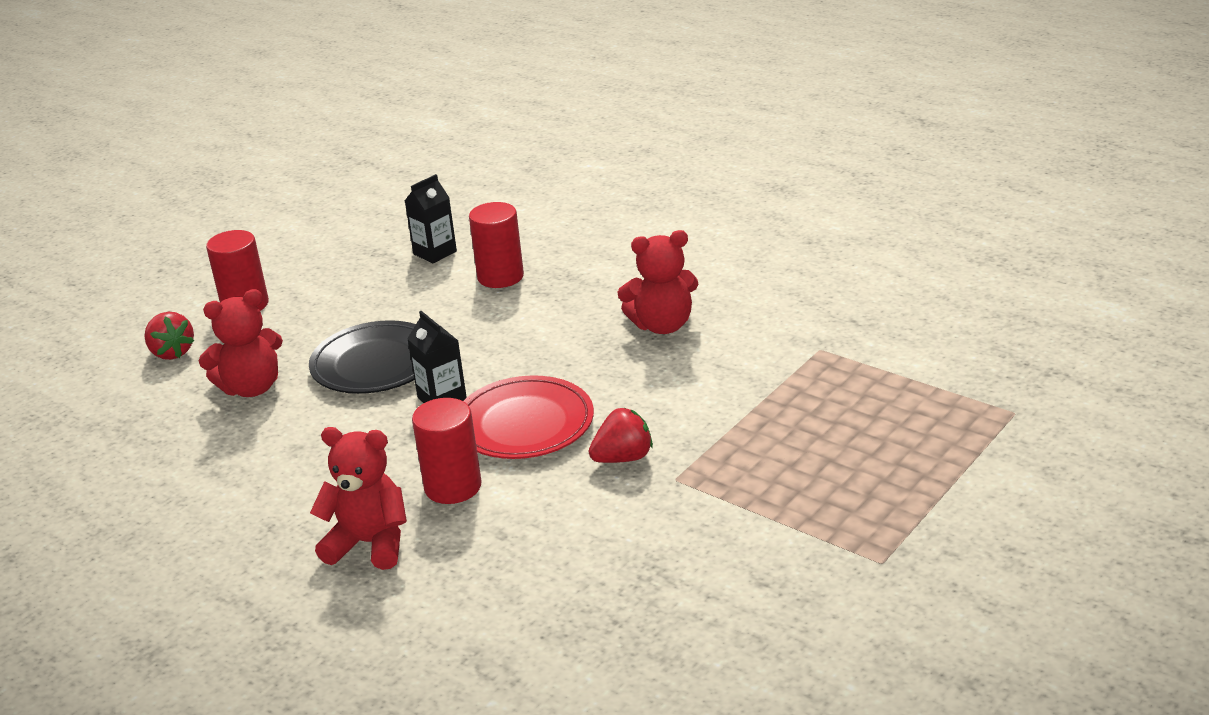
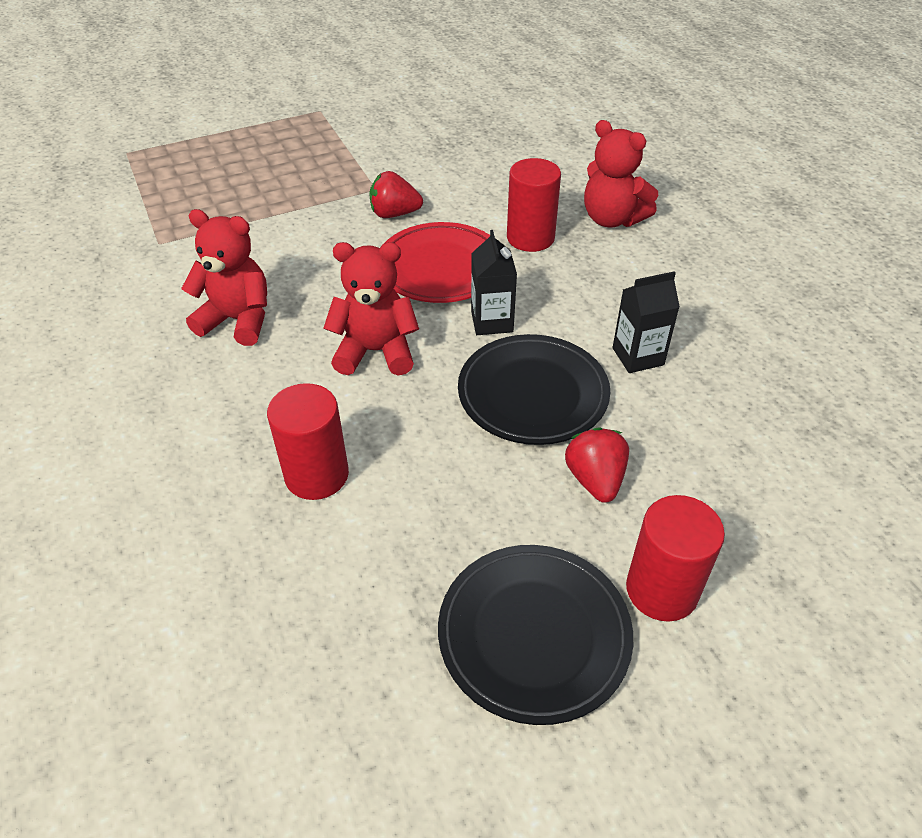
camera: 155 degrees left, 15 degrees up
red strawberry [144,312,194,360] -> red strawberry moved to [565,427,629,503]
red teddy bear [199,289,283,397] -> red teddy bear moved to [324,242,419,375]
black carton [405,174,457,263] -> black carton moved to [613,271,680,373]
none -> black plate [438,545,633,725]

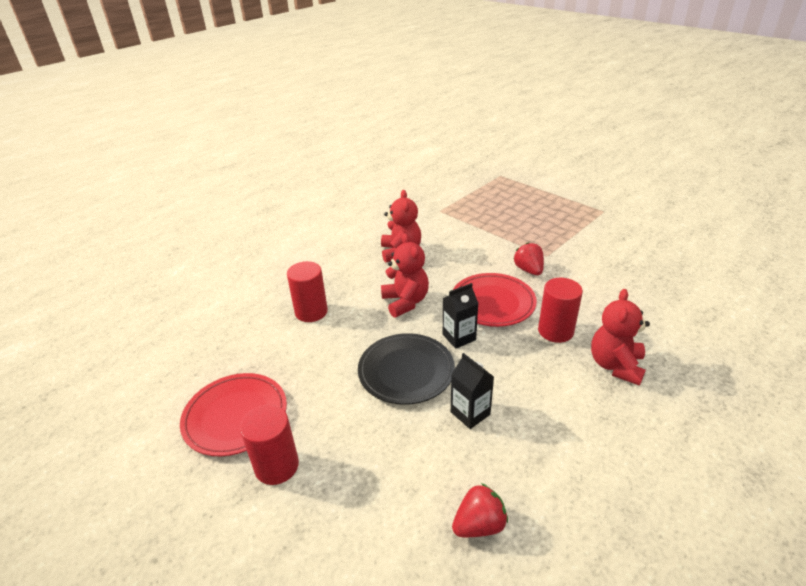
camera: 70 degrees right, 10 degrees down
black plate [438,545,633,725] -> red plate [180,373,287,456]
red strawberry [565,427,629,503] -> red strawberry moved to [452,483,508,537]

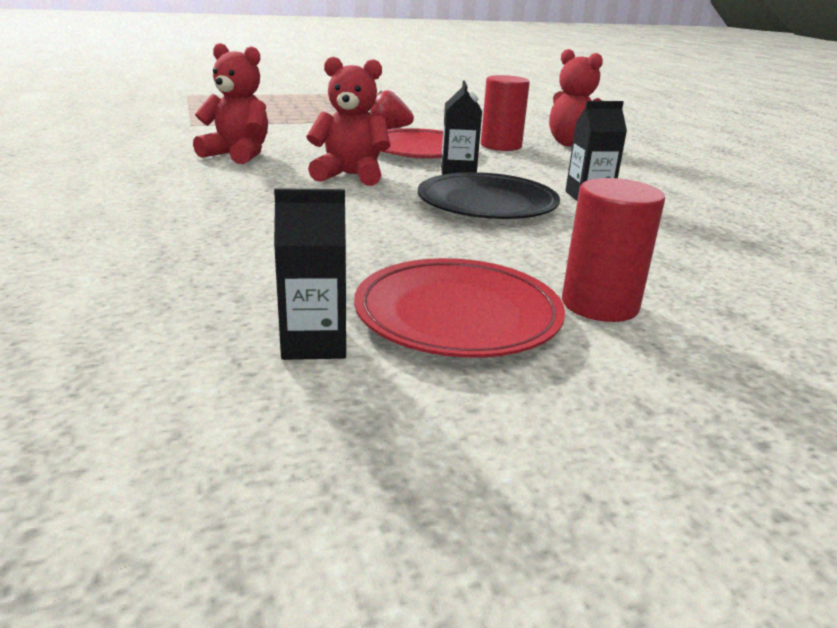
camera: 65 degrees left, 10 degrees down
red cylinder [287,261,328,322] -> none
red strawberry [452,483,508,537] -> none
none -> black carton [274,188,347,360]

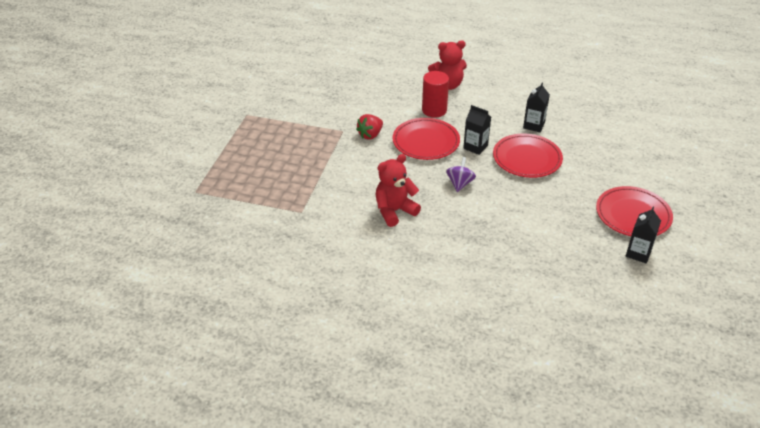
camera: 55 degrees left, 15 degrees up
red teddy bear [306,57,390,186] -> purple spinning top [446,157,476,192]
black plate [418,172,560,219] -> red plate [493,133,563,178]
red cylinder [562,178,665,322] -> none

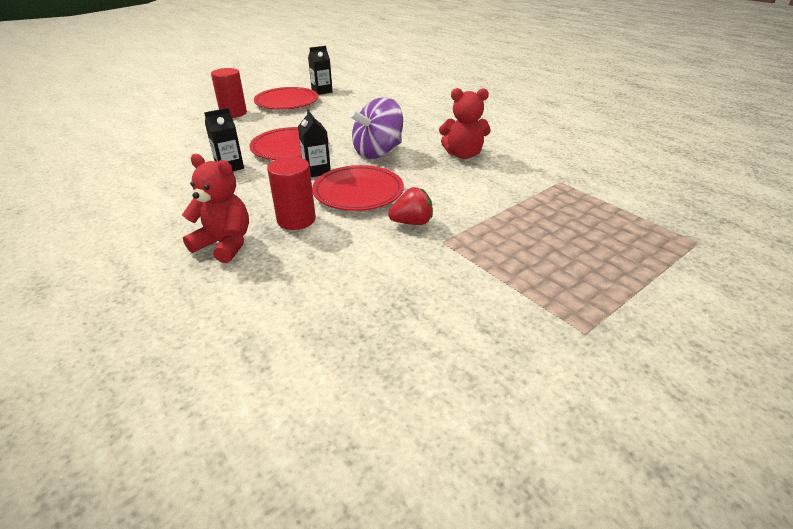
camera: 145 degrees left, 5 degrees down
purple spinning top [446,157,476,192] -> purple spinning top [349,97,403,159], size x1.87
none -> red cylinder [211,68,247,118]

